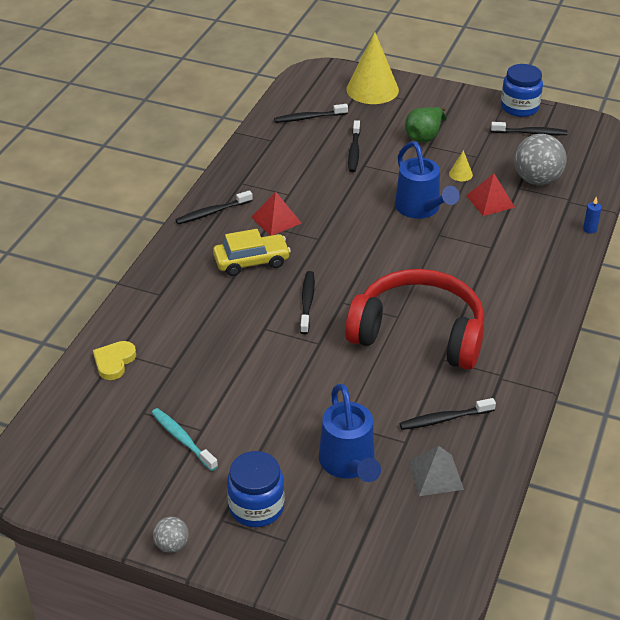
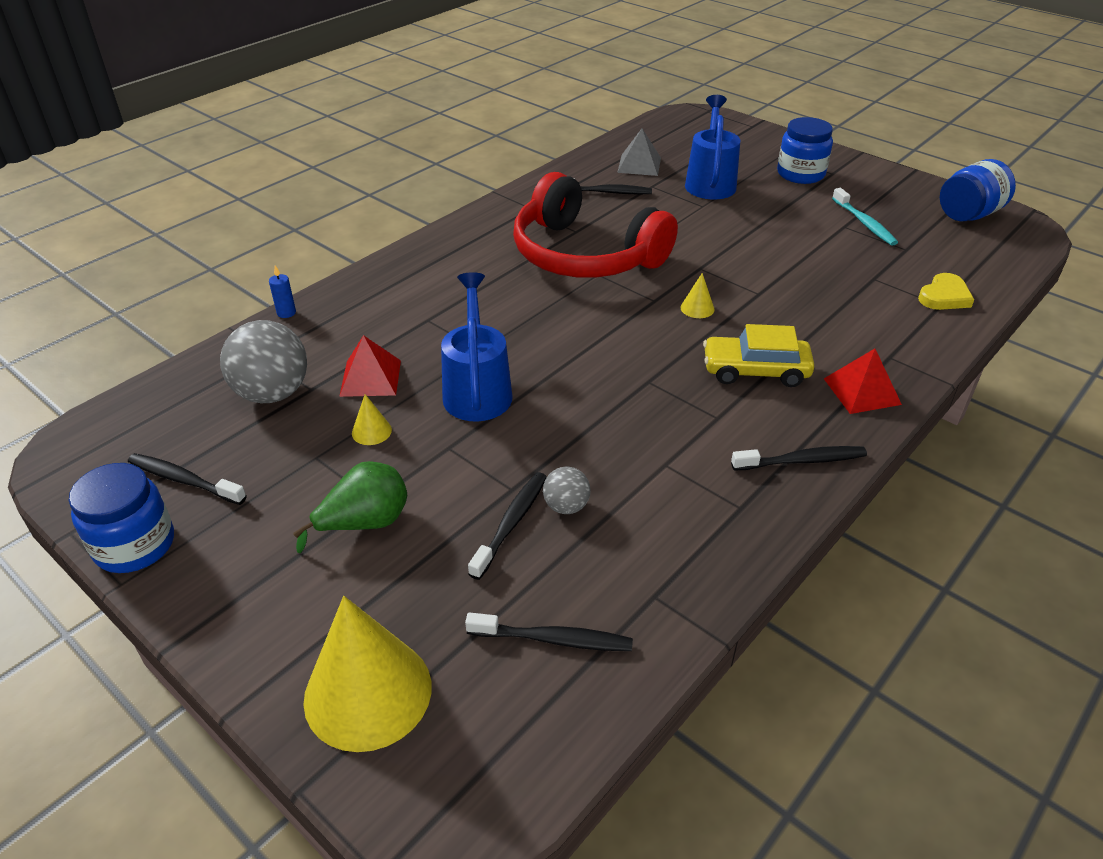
camera: 160 degrees left, 0 degrees up
grey ball [153,517,189,553] -> grey ball moved to [543,467,590,514]
red pyramid [251,192,301,236] -> red pyramid moved to [824,349,902,414]
black toothbrush [300,271,315,334] -> yellow cone [681,273,714,318]
none -> blue jar [940,159,1016,222]

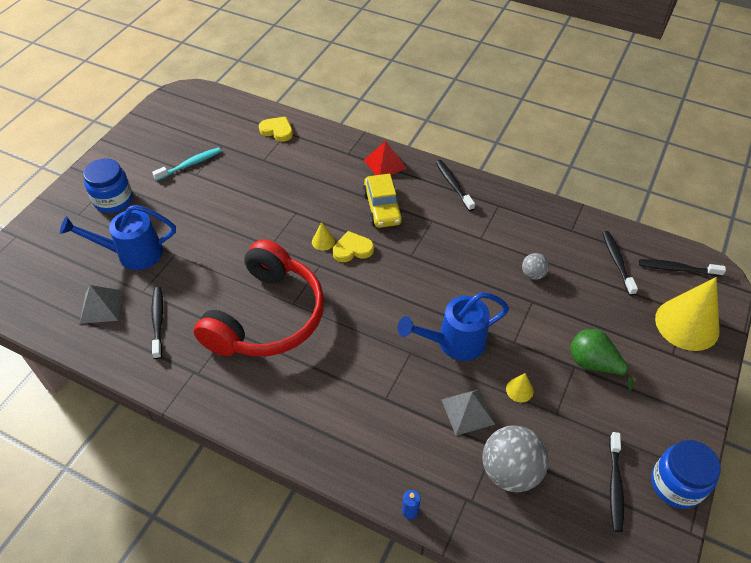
camera: 105 degrees left, 10 degrees up
red pyramid [339,335,401,397] -> grey pyramid [441,389,495,436]
black toothbrush [468,472,547,580] -> black toothbrush moved to [639,259,726,277]
blue jar [940,159,1016,222] -> none
none -> yellow heart [333,231,374,262]

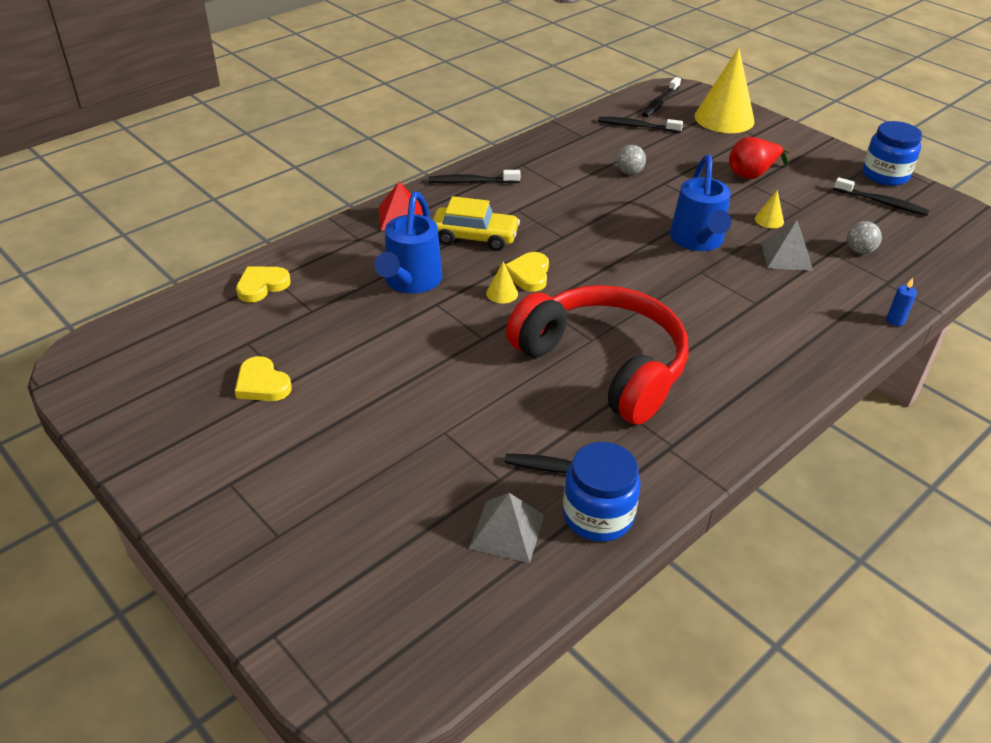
camera: 70 degrees left, 10 degrees down
blue watering can [60,205,176,270] -> blue watering can moved to [375,192,442,294]
blue jar [83,158,133,213] -> blue jar moved to [563,442,641,541]
turquoise toothbrush [152,147,221,181] -> yellow heart [235,356,292,401]
grey ball [482,425,549,492] -> grey ball [847,221,882,254], size x0.51
green pear [570,329,637,390] -> red pear [729,137,790,179]

